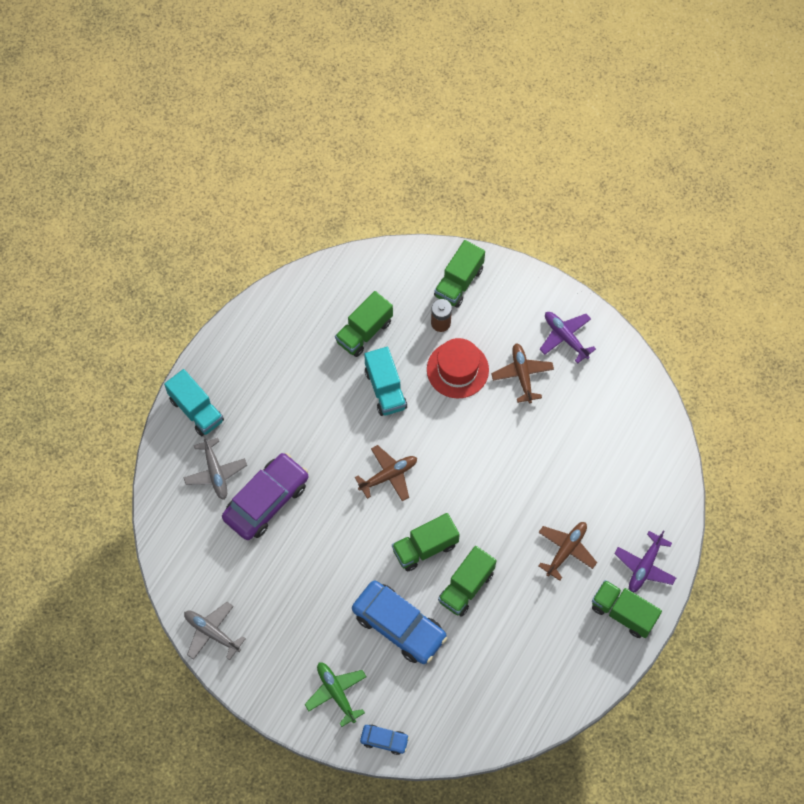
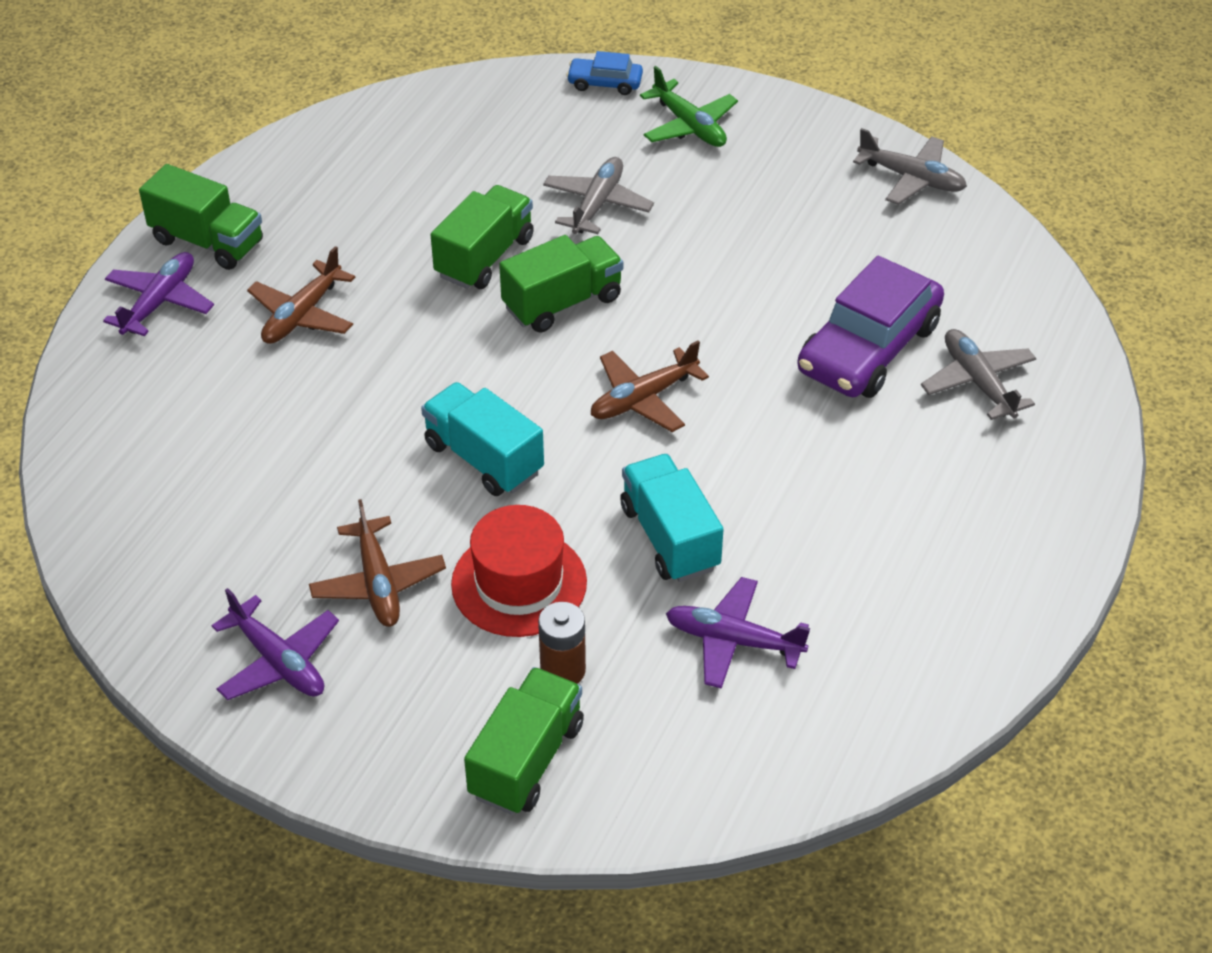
camera: 175 degrees right, 20 degrees down
turquoise truck [164,369,224,436] -> turquoise truck moved to [421,382,544,496]
green truck [335,291,393,357] -> purple plane [666,577,810,689]
blue car [352,581,447,664] -> grey plane [543,157,654,234]

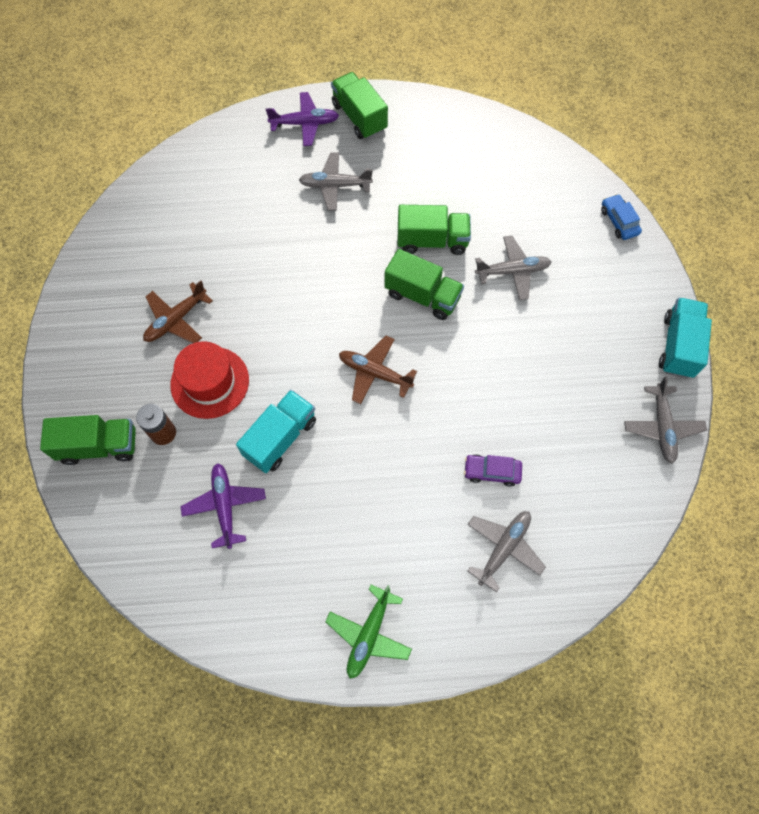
camera: 60 degrees right, 20 degrees up
green truck [139,164,263,270] -> green truck turned 150 degrees clockwise [331,72,388,139]
purple plane [211,588,339,700] -> none
brown plane [247,246,356,344] -> grey plane [299,153,373,211]
turquoise truck [421,382,544,496] -> turquoise truck moved to [659,297,712,378]
green plane [640,66,738,147] -> green plane moved to [325,585,412,679]
purple car [797,256,944,398] -> purple car [464,455,522,487], size x0.48

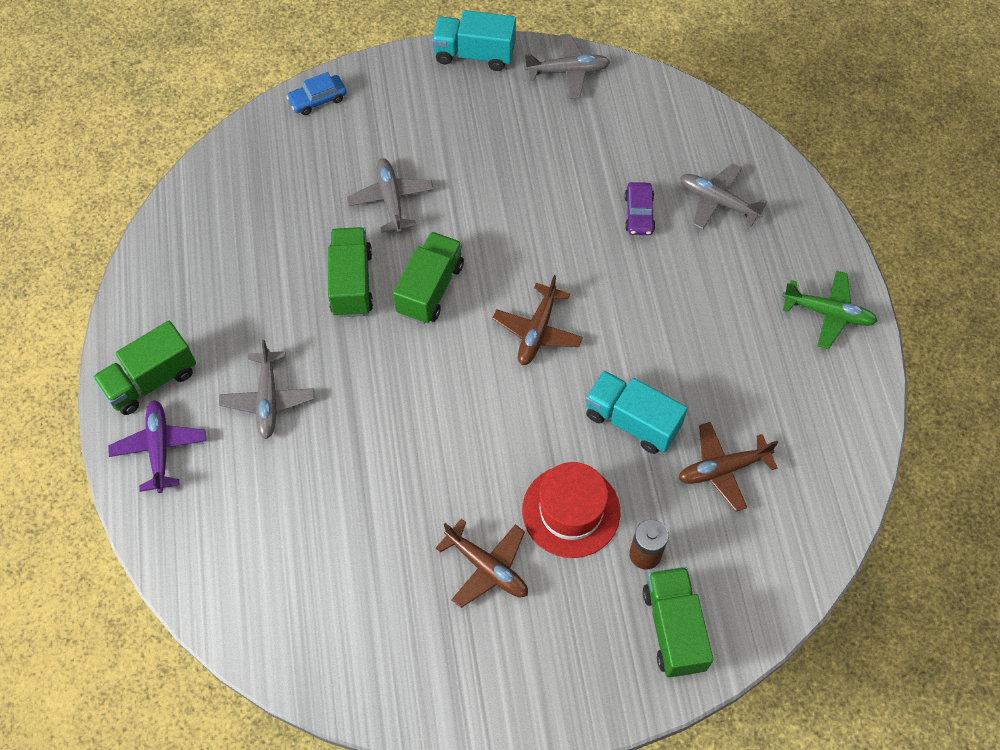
camera: 95 degrees left, 5 degrees down
purple plane [181,463,266,549] -> brown plane [678,422,778,511]

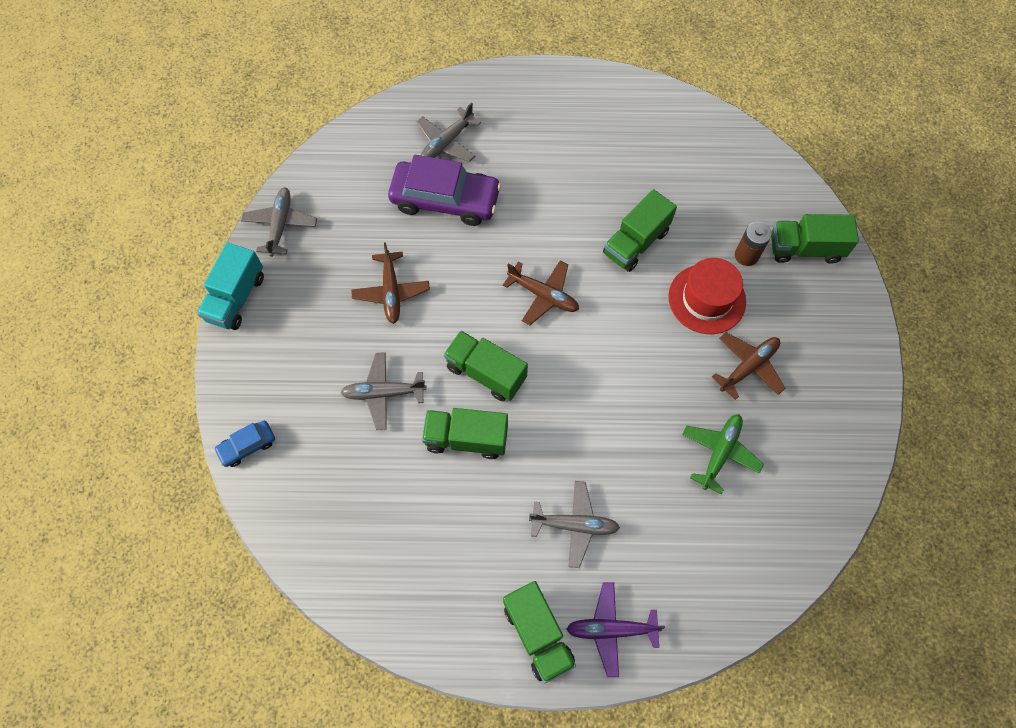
camera: 80 degrees left, 5 degrees up
blue car [286,72,347,115] -> blue car turned 75 degrees clockwise [214,421,275,467]
turquoise truck [585,371,688,454] -> green truck [603,189,677,272]
purple car [624,182,655,235] -> purple car [388,155,502,226], size x2.10
brown plane [678,422,778,511] -> brown plane moved to [351,242,430,324]
green plane [782,270,877,349] -> green plane moved to [682,414,764,494]

